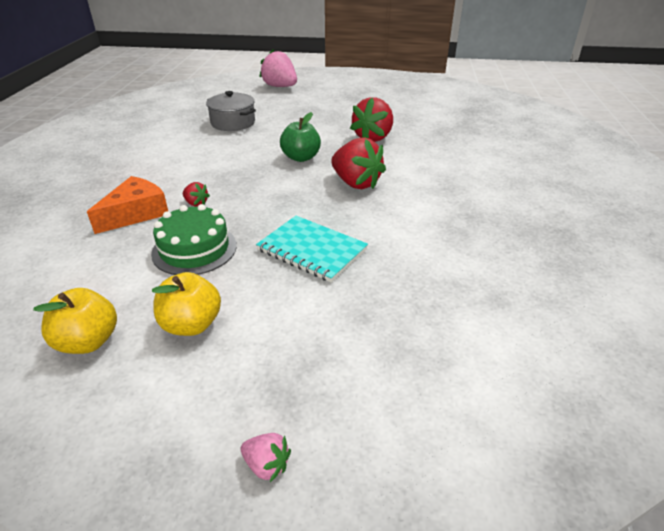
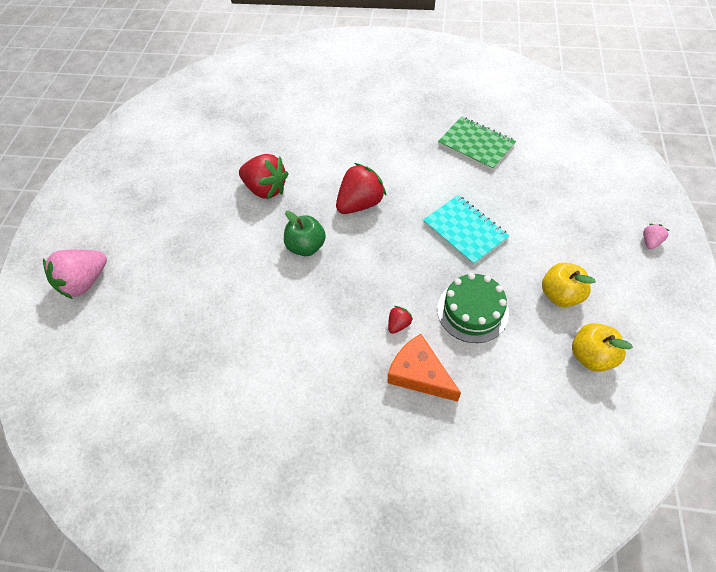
camera: 85 degrees left, 20 degrees up
grey pot [206,91,256,131] -> none
turquoise notebook [256,216,368,282] -> turquoise notebook turned 75 degrees counterclockwise [423,195,509,265]
none -> green notebook [438,116,516,171]

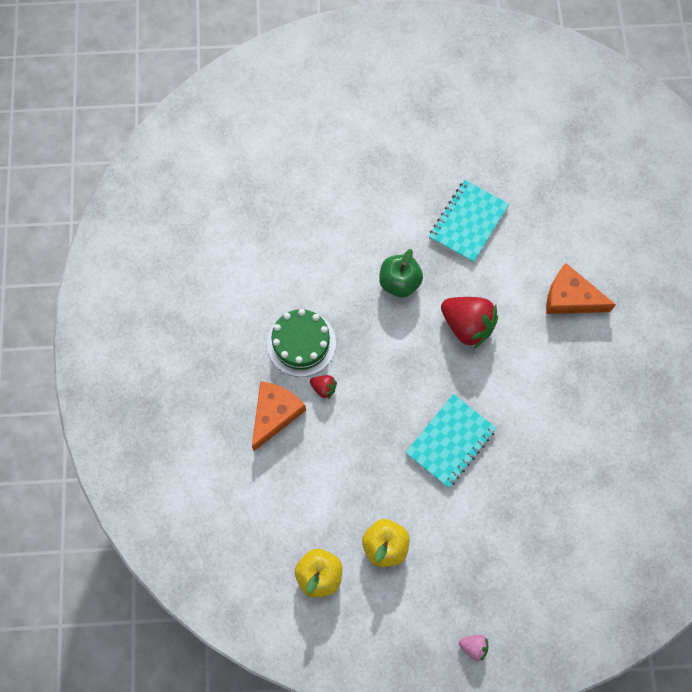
camera: 75 degrees right, 15 degrees up
pink strawberry [43,250,107,299] -> none
red strawberry [239,154,289,199] -> turquoise notebook [429,180,509,263]
green cake [437,273,509,343] -> green cake moved to [267,309,336,377]
green notebook [438,116,516,171] -> none
none -> orange cheese [546,263,616,314]

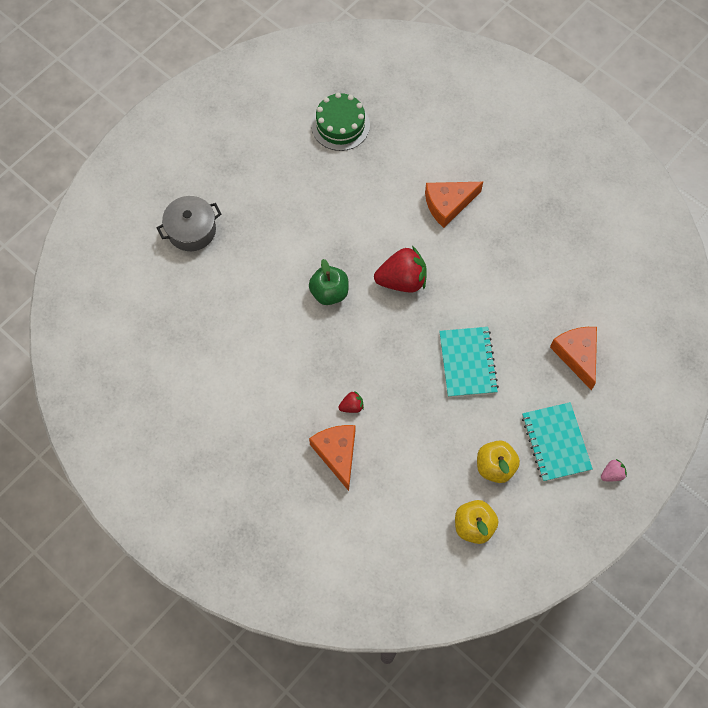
camera: 45 degrees left, 5 degrees down
green cake [267,309,336,377] -> green cake moved to [311,93,370,151]
turquoise notebook [429,180,509,263] -> turquoise notebook moved to [522,402,593,482]
none -> grey pot [157,196,221,251]
none -> orange cheese [550,327,597,390]

